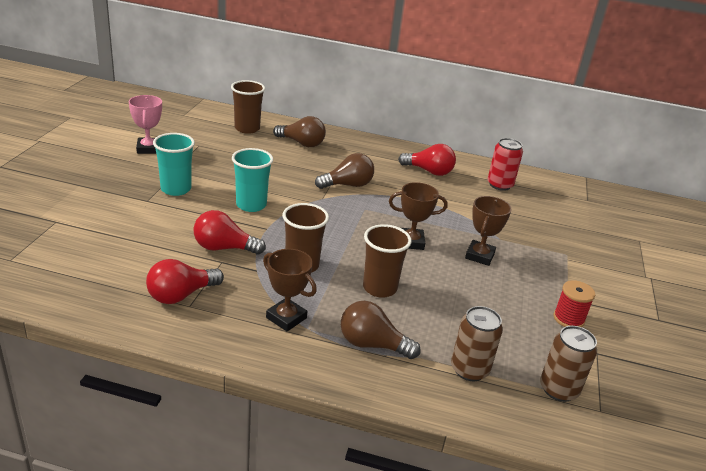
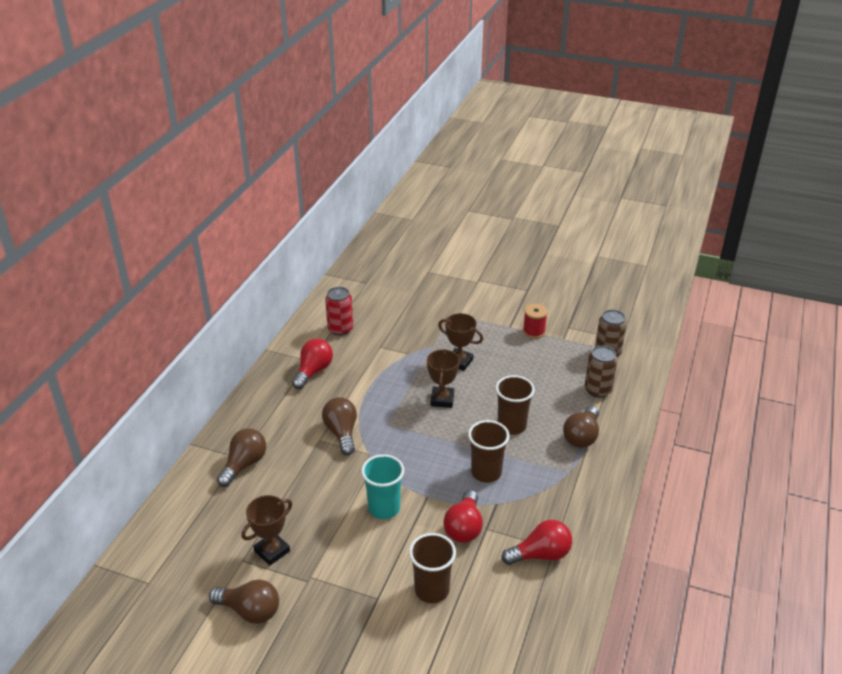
camera: 80 degrees left, 5 degrees up
pink trophy [129,95,162,154] -> brown light bulb [209,579,279,624]
red light bulb [146,259,224,304] -> red light bulb turned 75 degrees counterclockwise [501,520,572,565]
turquoise cup [153,133,195,196] -> none
brown cup [231,80,265,134] -> brown cup moved to [409,533,456,603]
brown trophy [263,249,317,331] -> brown trophy moved to [241,495,292,566]

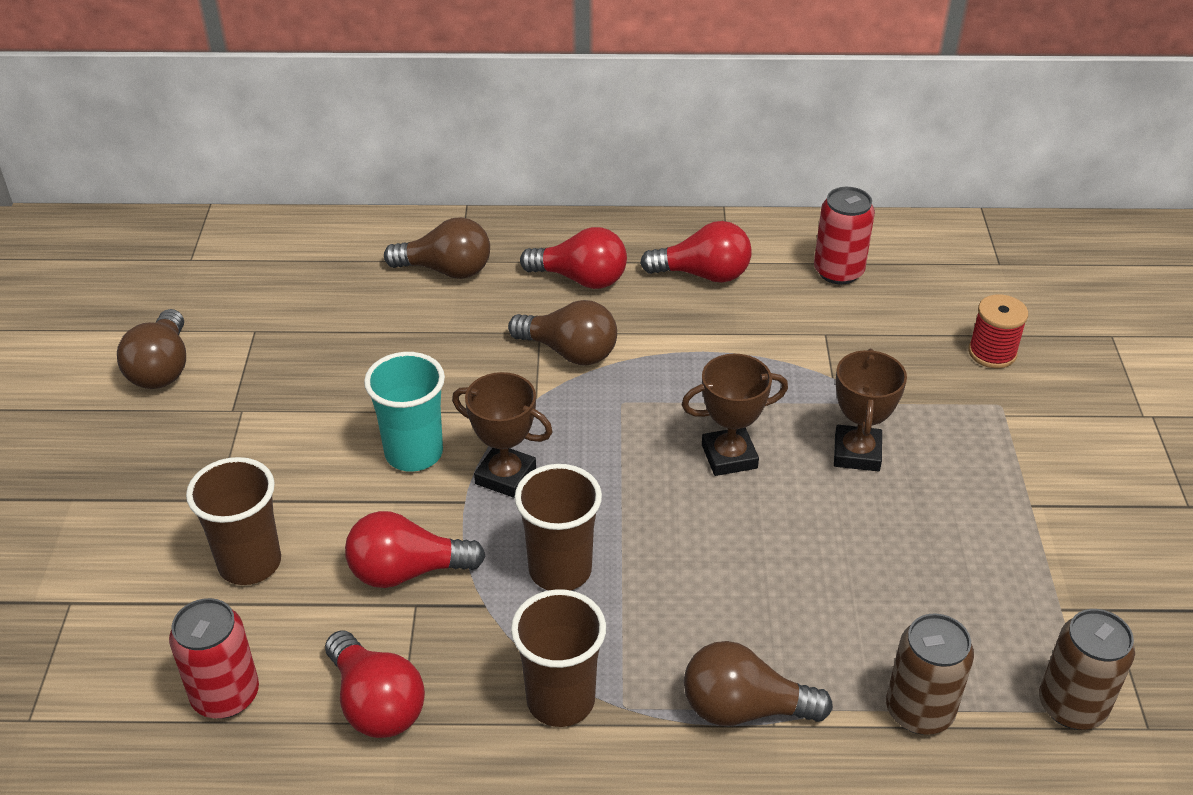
camera: 70 degrees right, 5 degrees up
brown trophy [241,495,292,566] -> brown trophy moved to [452,372,553,498]
brown light bulb [322,397,357,455] -> brown light bulb turned 60 degrees clockwise [508,300,617,365]
brown cup [496,375,535,435] -> brown cup moved to [511,589,606,727]
red spool [523,304,548,339] -> red spool moved to [968,294,1028,368]
none -> red can [169,598,259,719]
none -> red light bulb [520,227,627,289]

